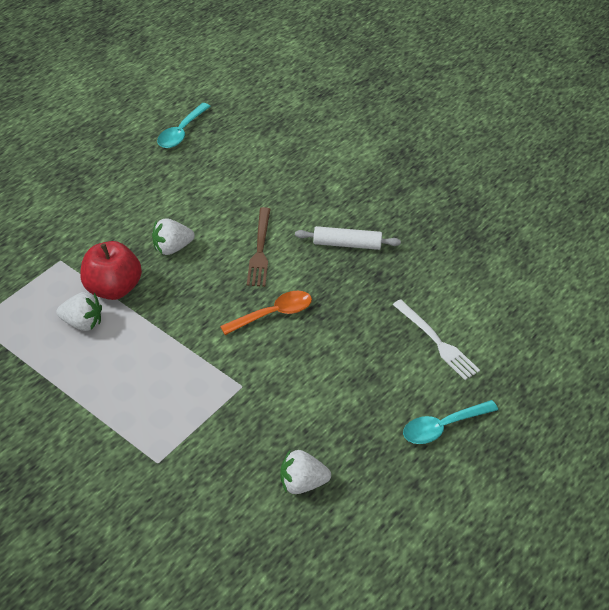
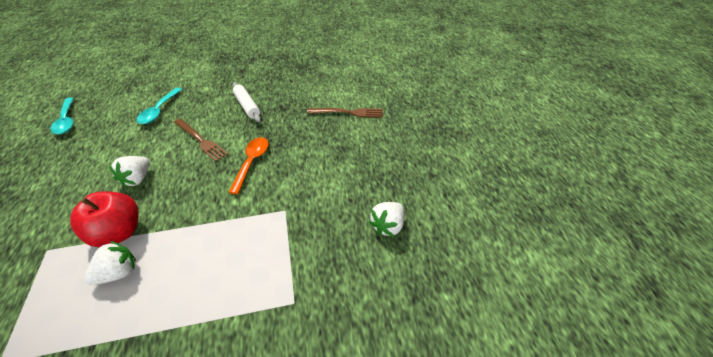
camera: 50 degrees left, 0 degrees up
white rolling pin [295,226,401,250] -> white rolling pin turned 75 degrees counterclockwise [233,82,261,122]
white fork [393,299,480,380] -> brown fork [307,108,383,118]
turquoise spoon [403,400,498,444] -> turquoise spoon moved to [137,88,182,124]

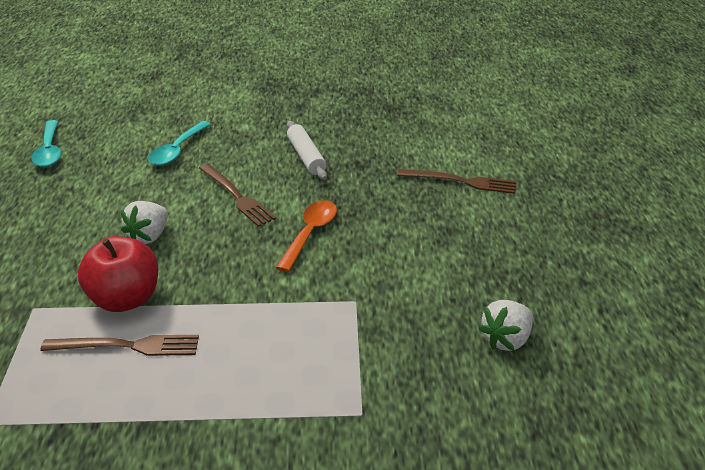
camera: 10 degrees right, 10 degrees down
white strawberry [84,241,136,285] -> brown fork [40,335,199,356]

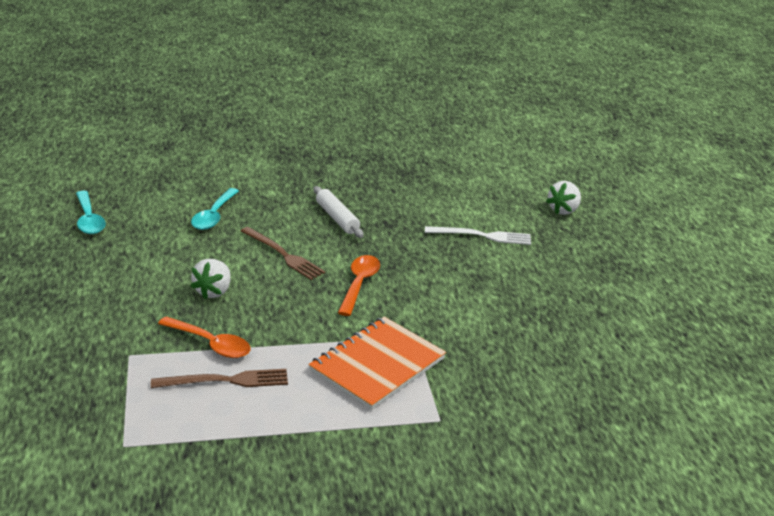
camera: 10 degrees left, 5 degrees down
red apple [78,236,158,312] -> orange spoon [158,316,251,358]
brown fork [397,169,517,194] -> white fork [425,226,531,245]
white strawberry [478,300,533,351] -> white strawberry moved to [546,181,581,215]
none -> orange notebook [309,317,446,410]

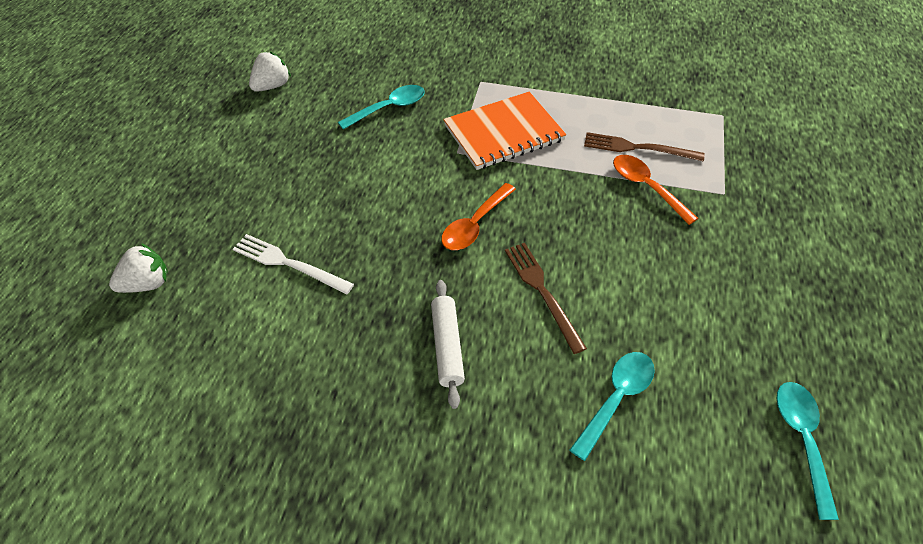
camera: 155 degrees left, 20 degrees up
white strawberry [190,259,231,299] -> white strawberry moved to [249,52,291,92]
none -> turquoise spoon [338,85,425,130]

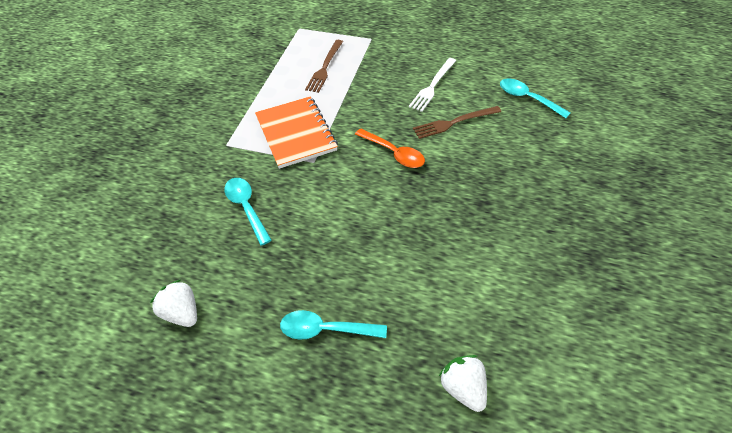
camera: 85 degrees left, 0 degrees up
white fork [233,234,354,295] -> white fork moved to [409,58,456,112]
white rolling pin [431,280,465,409] -> none
orange spoon [613,155,698,225] -> none
turquoise spoon [776,382,839,520] -> turquoise spoon moved to [280,310,387,340]

